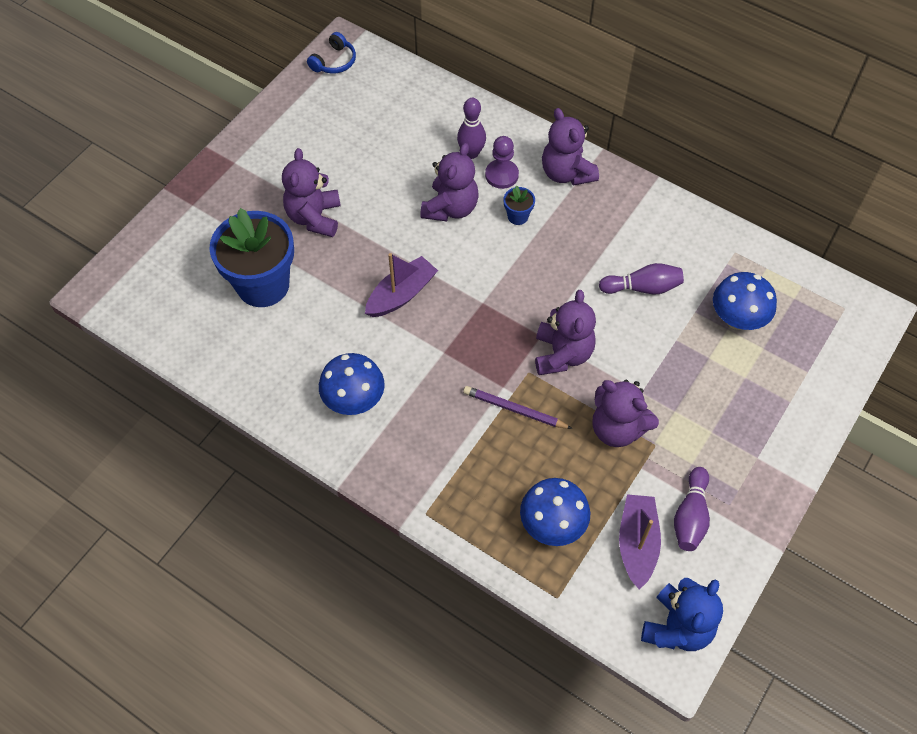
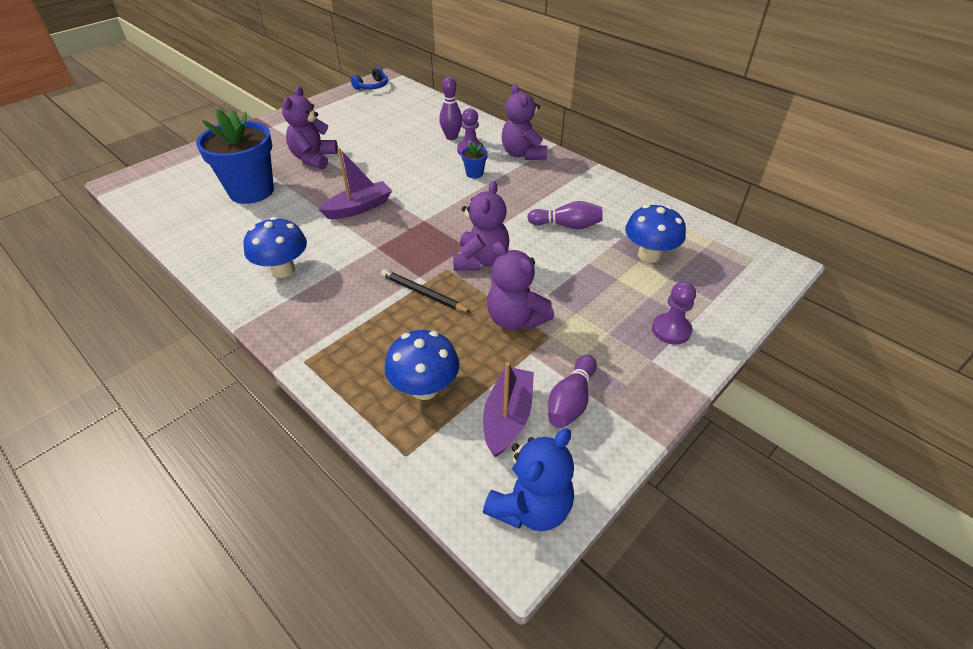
camera: 10 degrees right, 15 degrees down
purple teddy bear [420,143,479,221] -> none
purple pencil [463,386,573,429] -> black pencil [381,269,471,312]
none -> purple pawn [652,282,696,344]

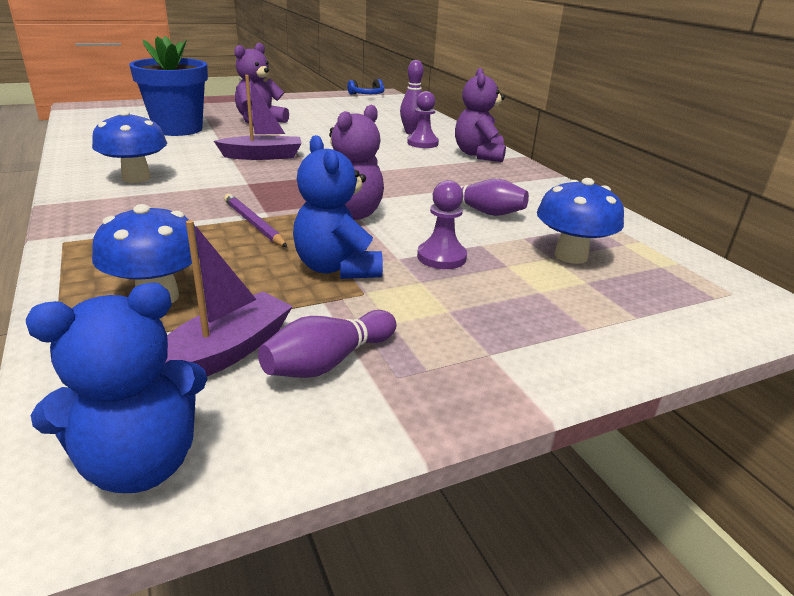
camera: 20 degrees right, 15 degrees down
black pencil [381,269,471,312] -> purple pencil [224,194,287,247]
blue flower pot [461,142,488,178] -> none
purple teddy bear [487,242,554,330] -> blue teddy bear [293,135,383,279]
purple pawn [652,282,696,344] -> purple pawn moved to [417,180,467,269]

